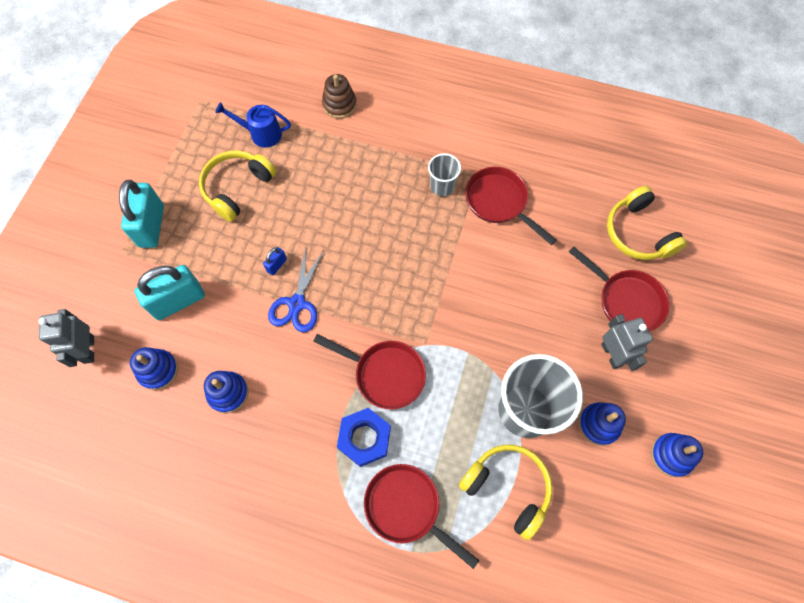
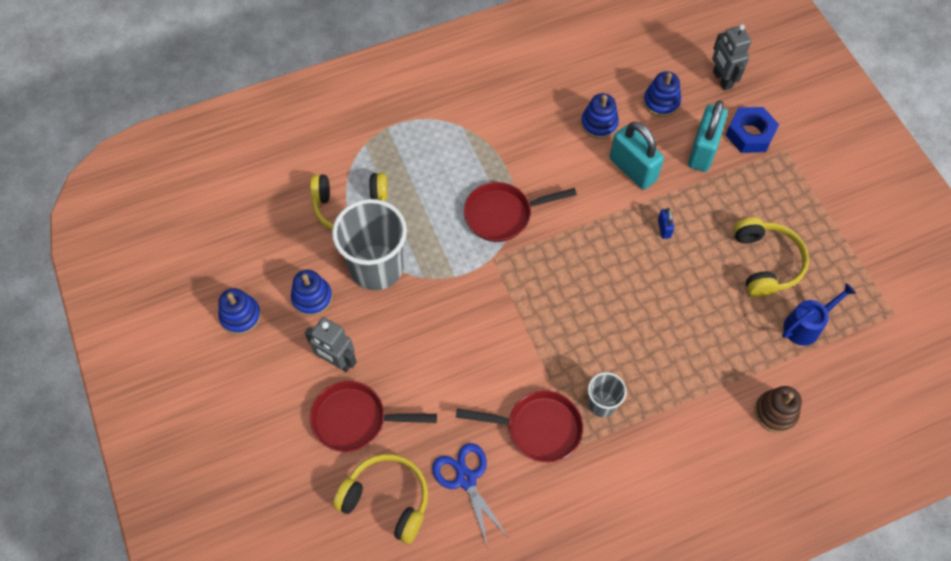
camera: 140 degrees right, 5 degrees down
grey robot [39,309,94,367] -> grey robot turned 150 degrees counterclockwise [712,24,752,91]
turquoise padlock [119,180,164,248] -> turquoise padlock moved to [610,122,664,190]
blue scissors [268,246,324,332] -> blue scissors moved to [432,443,508,548]
blue nut [337,408,391,467] -> blue nut moved to [726,107,779,153]
red pan [364,464,480,569] -> none

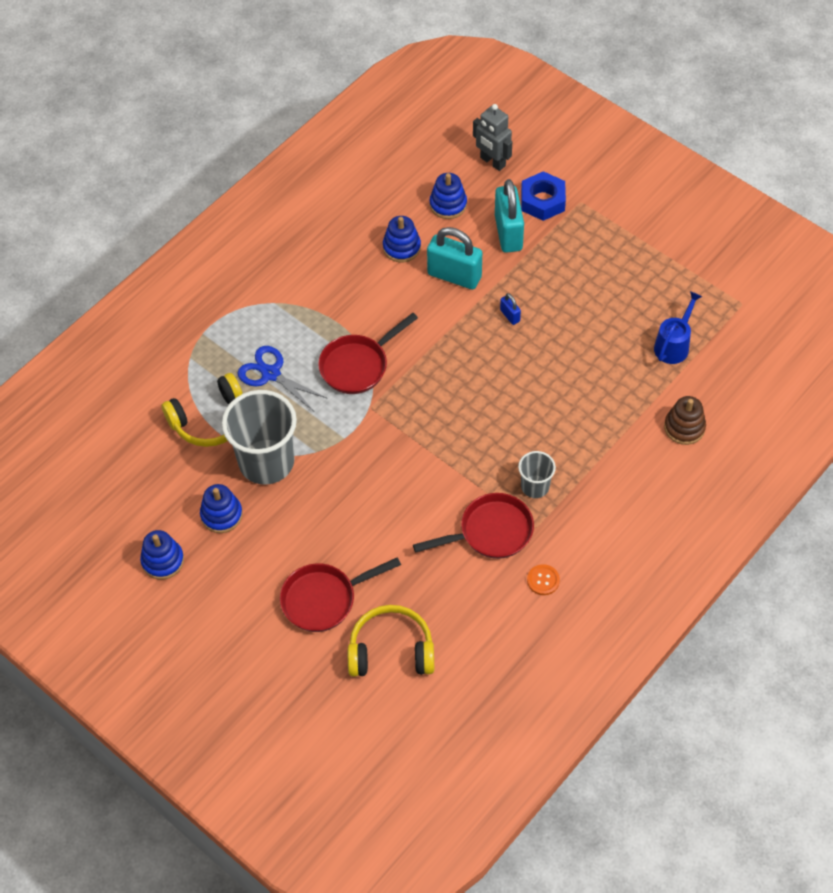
camera: 25 degrees left, 5 degrees down
grey robot [305,317,357,372] -> none
blue scissors [432,443,508,548] -> blue scissors moved to [238,346,328,411]
yellow headphones [733,217,809,297] -> none
none -> orange button [527,564,560,595]

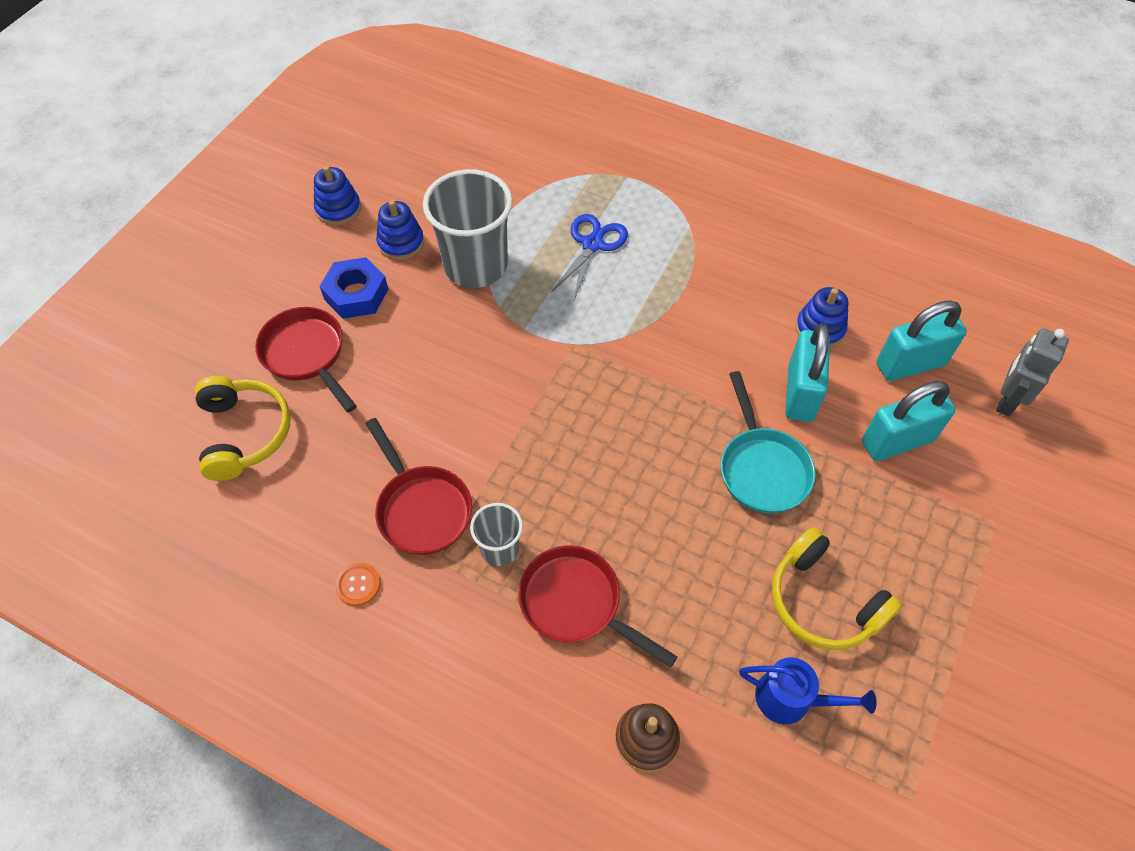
camera: 75 degrees right, 0 degrees up
yellow headphones [162,373,243,447] -> yellow headphones moved to [772,527,902,650]
red pan [318,313,418,394] -> red pan moved to [518,546,678,668]
blue stacking toy [429,173,467,219] -> turquoise padlock [876,300,967,381]
blue padlock [500,293,521,325] -> turquoise pan [721,371,816,514]
blue nut [521,171,566,221] -> blue nut moved to [320,257,388,319]

